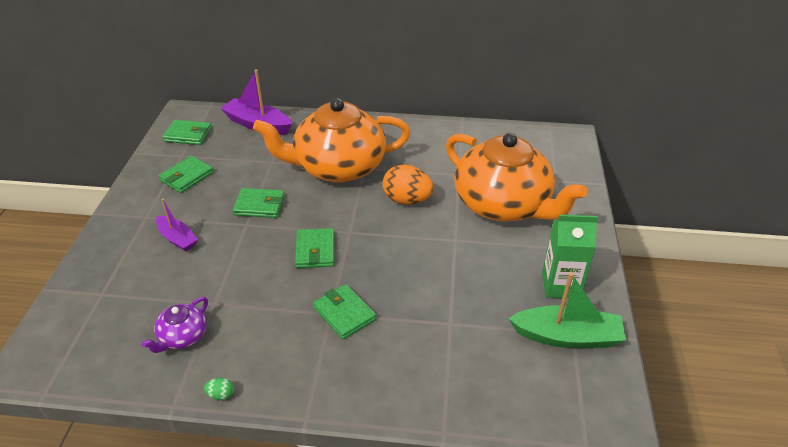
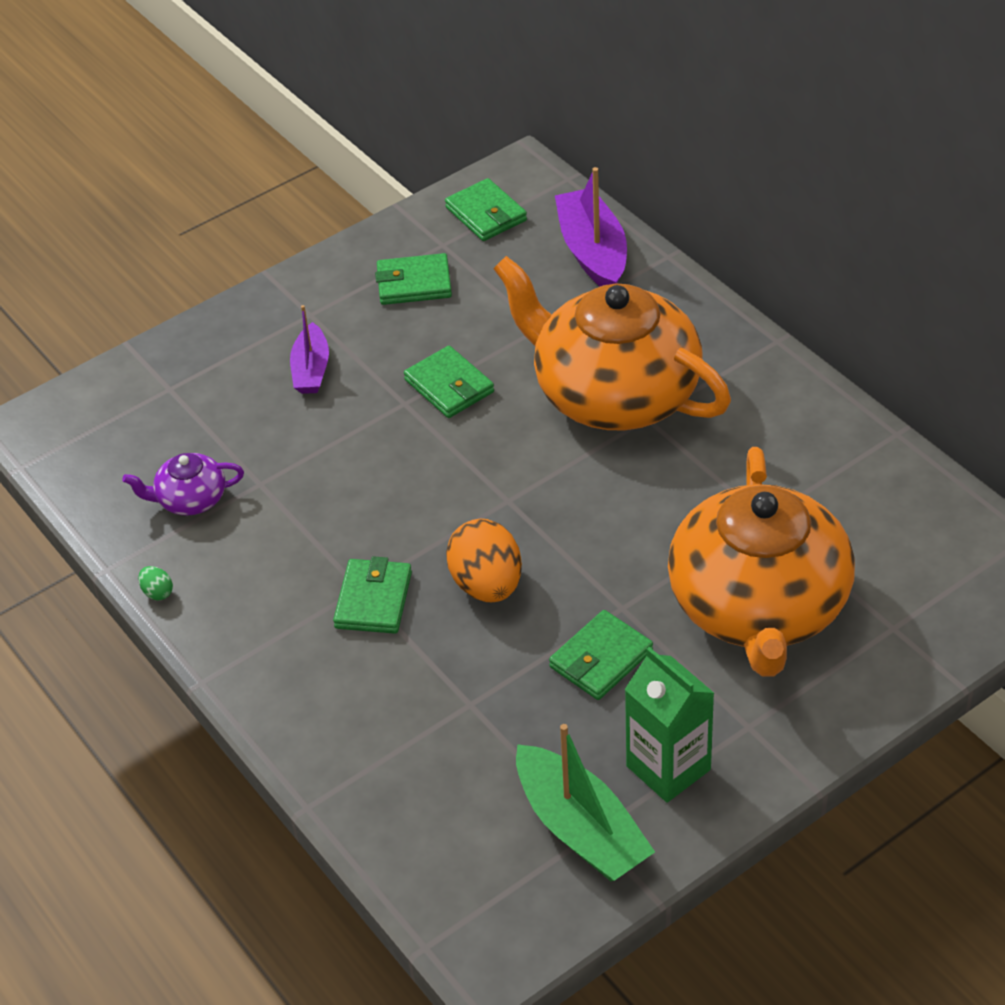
camera: 50 degrees right, 5 degrees up
green wallet [295,228,334,268] -> green wallet moved to [549,610,653,700]
orange egg [383,164,434,204] -> orange egg moved to [446,519,522,602]

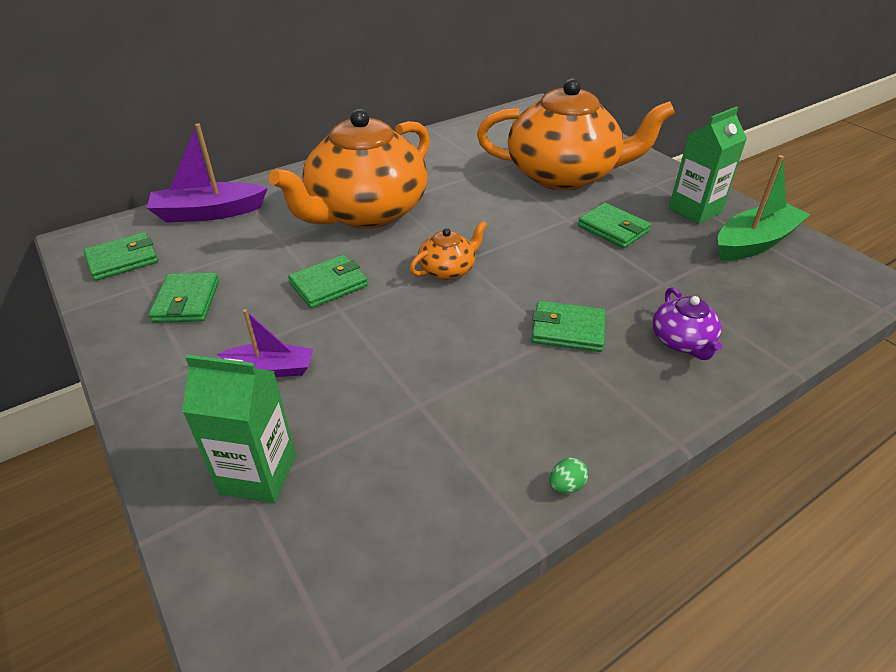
camera: 90 degrees left, 5 degrees down
purple teapot [122,453,244,516] -> purple teapot moved to [653,287,722,360]
orange egg [446,519,522,602] -> none
none -> green carton [182,355,296,503]
none -> orange teapot [410,221,487,280]

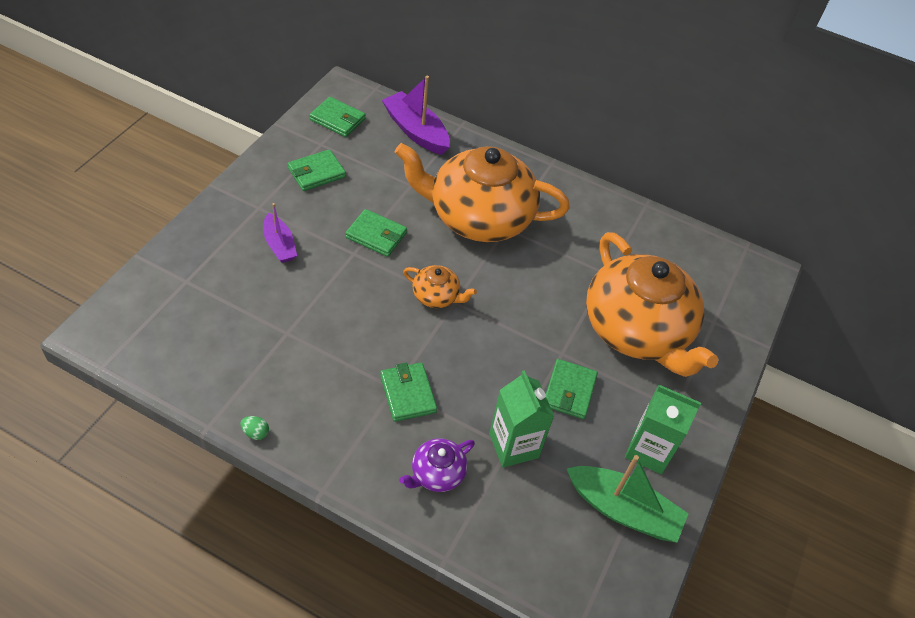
camera: 55 degrees right, 10 degrees up
green carton [182,355,296,503] -> green carton moved to [489,370,554,467]

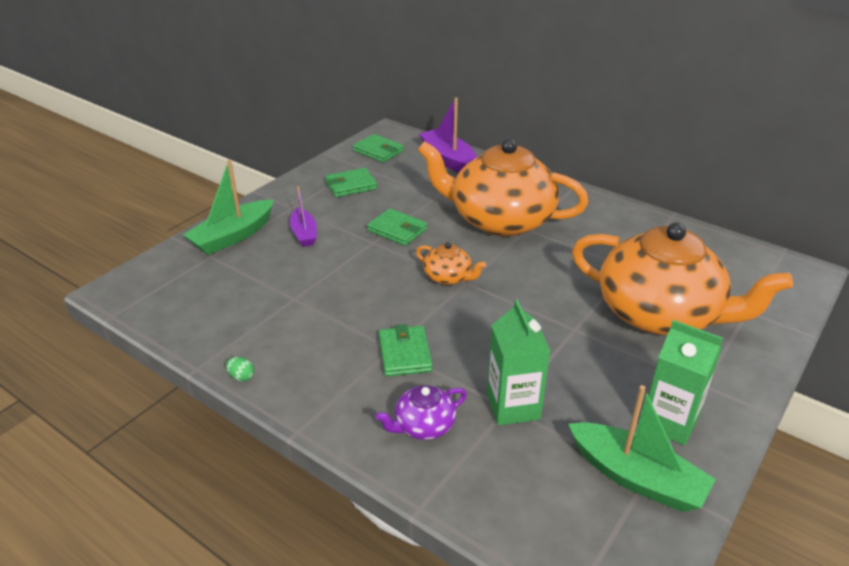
camera: 15 degrees right, 15 degrees down
green wallet [546,359,598,419] -> none
orange teapot [586,232,718,377] -> orange teapot turned 45 degrees counterclockwise [572,222,793,335]
none -> green boat [183,160,274,255]

